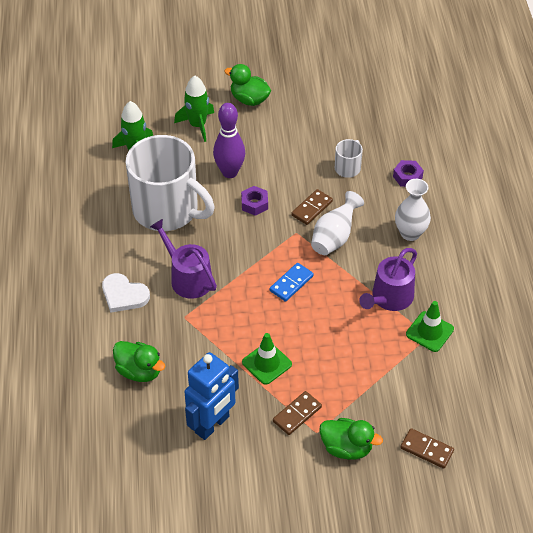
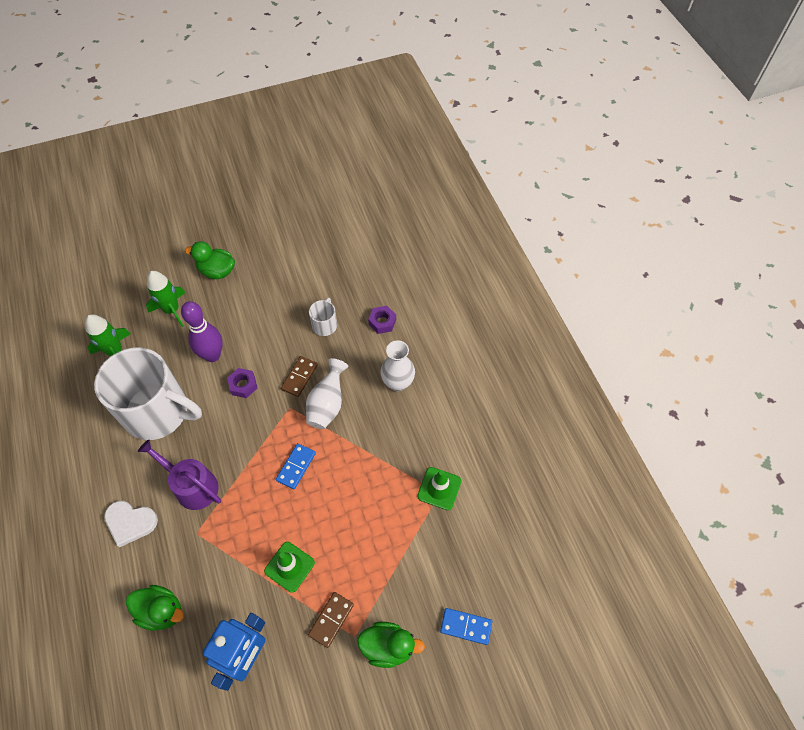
camera: 15 degrees left, 10 degrees up
purple watering can [359,248,417,311] -> none
brown domino [400,428,454,469] -> blue domino [440,608,492,645]

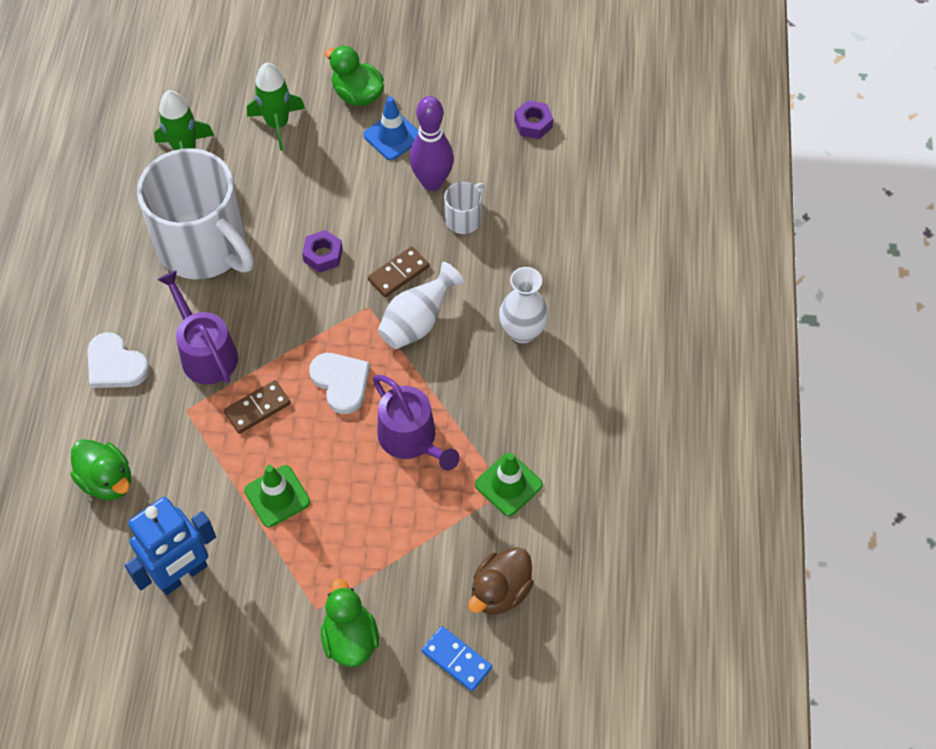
camera: 25 degrees right, 0 degrees up
purple bowling pin [181,301,223,362] -> purple bowling pin moved to [409,96,454,191]
blue domino [276,443,316,489] -> white heart [309,353,370,414]
brown domino [308,592,354,648] -> brown domino moved to [224,380,291,434]
green duck [357,622,425,668] -> green duck turned 135 degrees counterclockwise [321,578,379,667]
purple nut [368,306,396,334] -> purple nut moved to [514,100,553,139]
none -> blue traffic cone [363,96,418,160]
none -> purple watering can [373,375,460,470]
none -> brown duck [468,547,534,615]

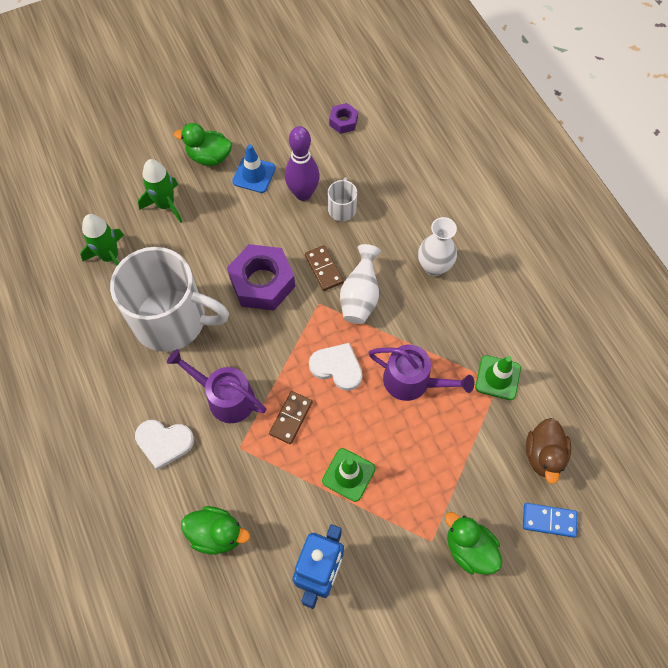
camera: 30 degrees left, 5 degrees up
purple nut [302,230,343,273] -> purple nut [227,244,295,311], size x1.99
brown domino [368,246,429,297] -> brown domino turned 45 degrees counterclockwise [305,245,344,291]

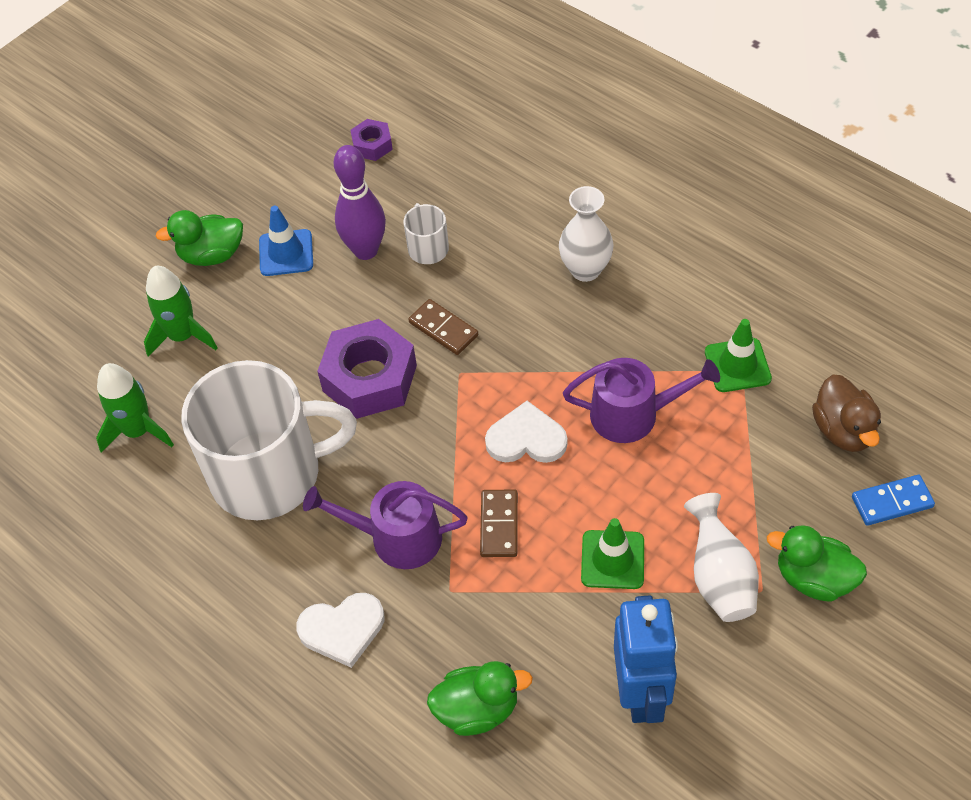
camera: 20 degrees left, 10 degrees down
white vase [340,244,381,324] -> white vase moved to [684,493,759,622]

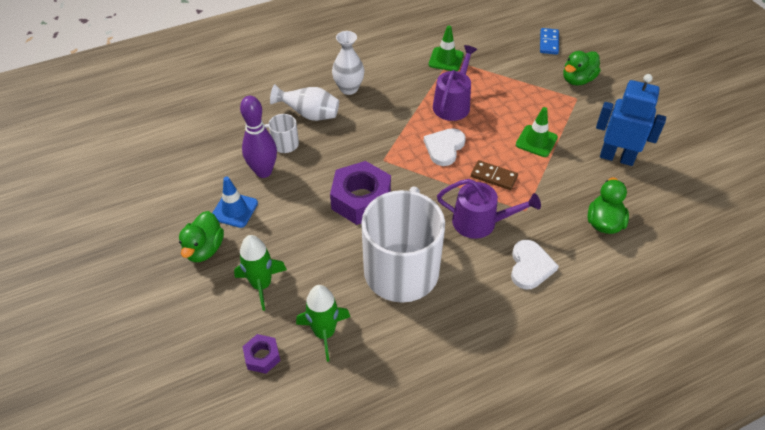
camera: 70 degrees left, 5 degrees down
purple watering can [303,481,468,569] -> purple watering can turned 105 degrees counterclockwise [437,179,541,239]
purple nut [350,119,393,161] -> purple nut moved to [242,334,281,374]
brown domino [408,299,478,355] -> none
white vase [684,493,759,622] -> white vase moved to [270,84,339,121]
brown duck [812,374,881,452] -> none

